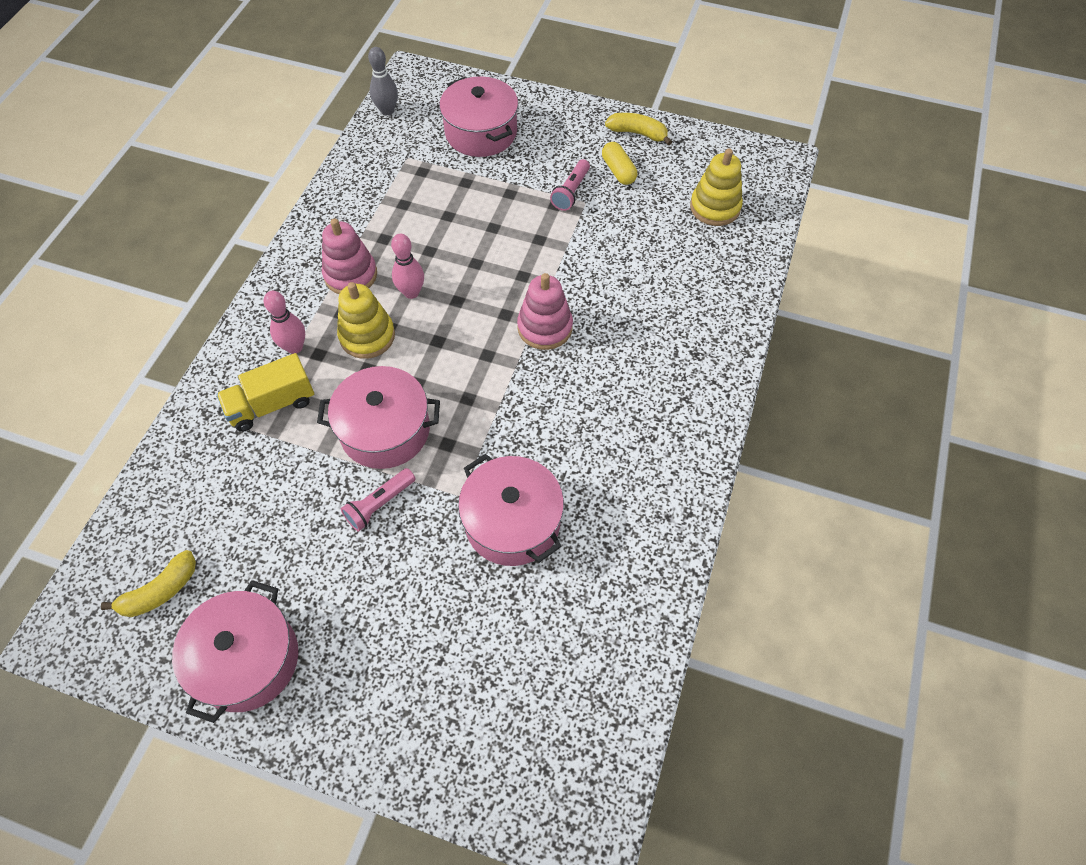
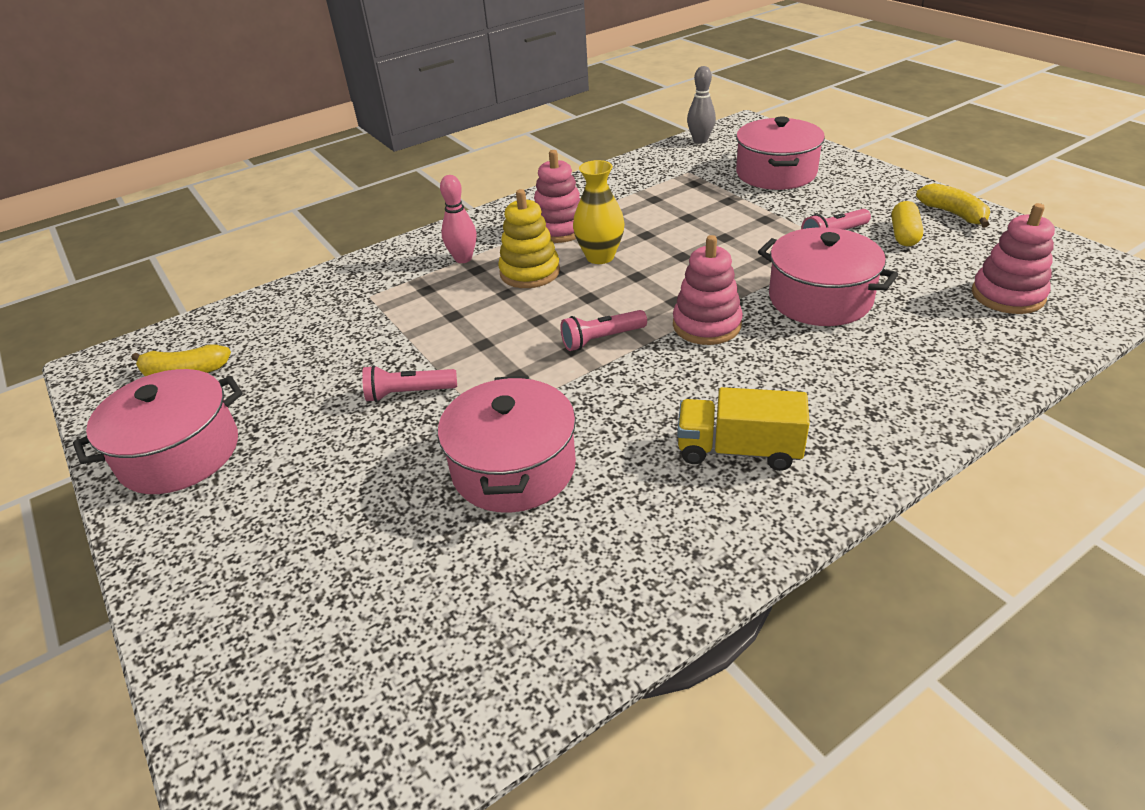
camera: 40 degrees right, 20 degrees down
yellow truck [217,353,314,432] -> yellow truck moved to [677,387,810,471]
pink pot [317,366,440,469] -> pink pot moved to [758,227,899,326]
pink bowling pin [391,234,424,299] -> yellow vase [573,160,625,264]
yellow stacking toy [690,148,743,226] -> pink stacking toy [972,203,1055,314]
none -> pink flashlight [560,310,647,351]

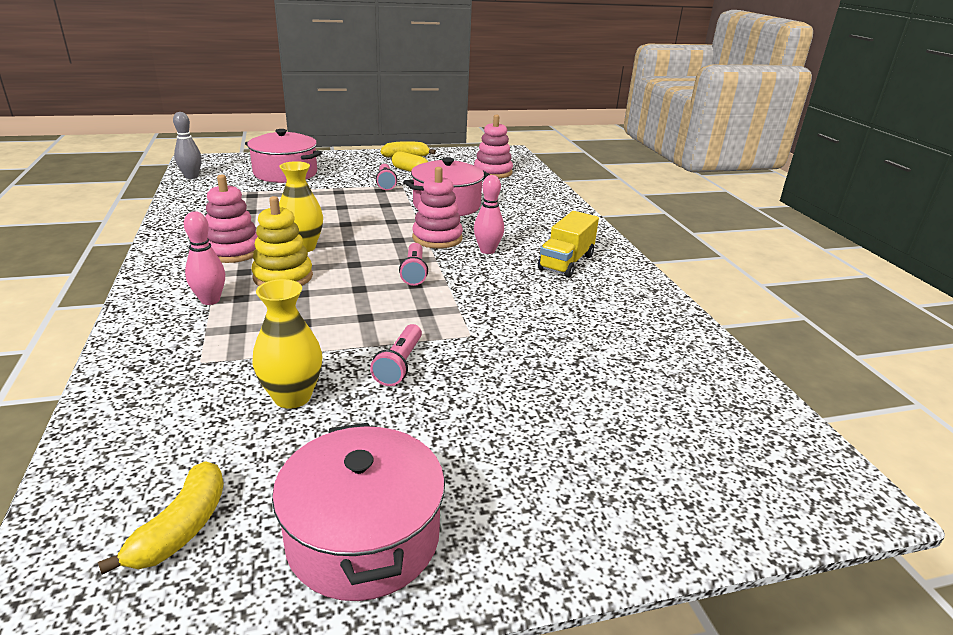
camera: 75 degrees left, 10 degrees down
pink pot [438,376,576,513] -> none
none -> yellow vase [252,279,323,408]
none -> pink bowling pin [474,175,504,254]

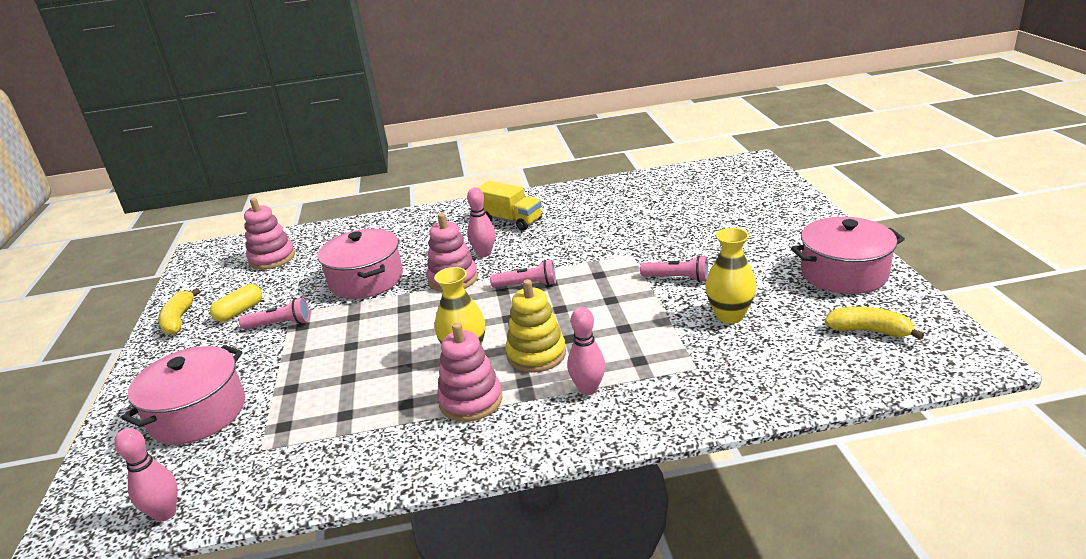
camera: 80 degrees left, 0 degrees up
grey bowling pin [173,112,202,179] -> pink bowling pin [114,428,178,522]

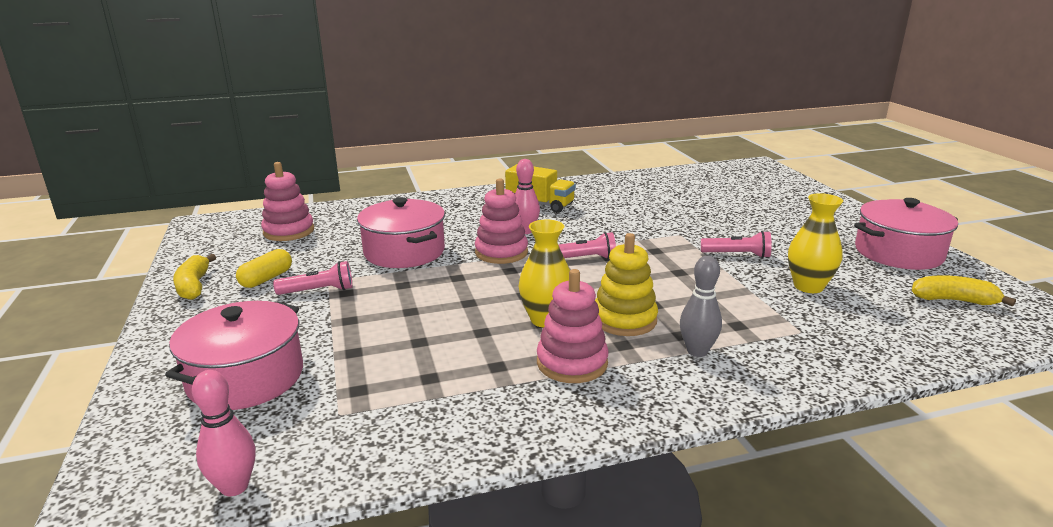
camera: 10 degrees left, 5 degrees down
pink bowling pin [567,307,605,395] -> grey bowling pin [680,256,722,357]

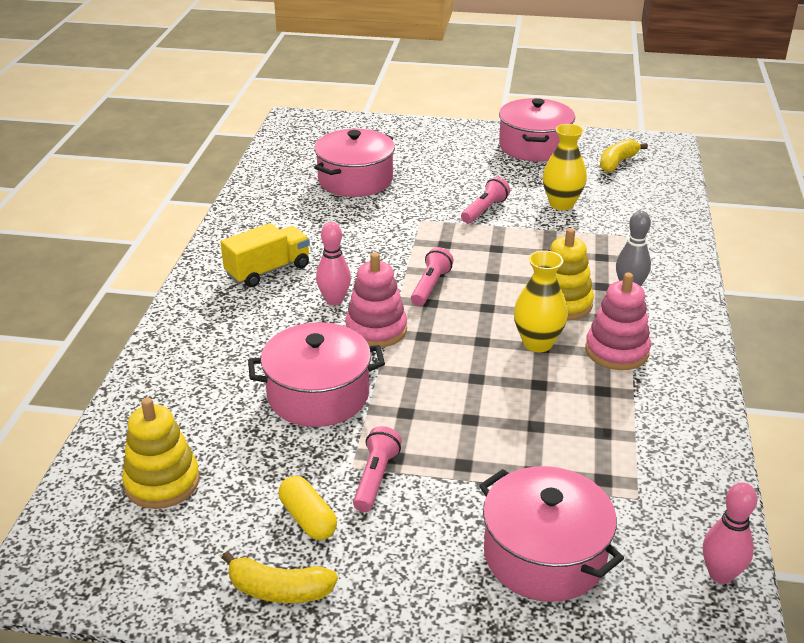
camera: 65 degrees left, 10 degrees up
pink stacking toy [261,162,314,241] -> yellow stacking toy [122,398,200,509]
none -> pink pot [314,129,395,197]

